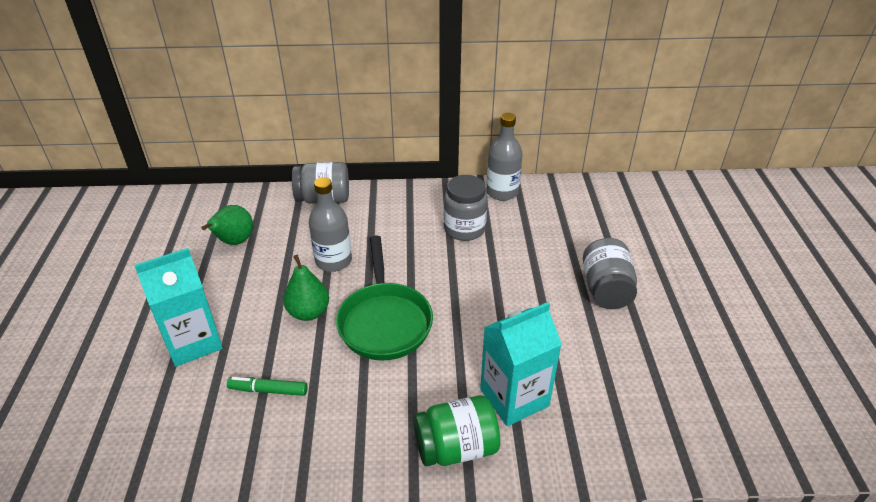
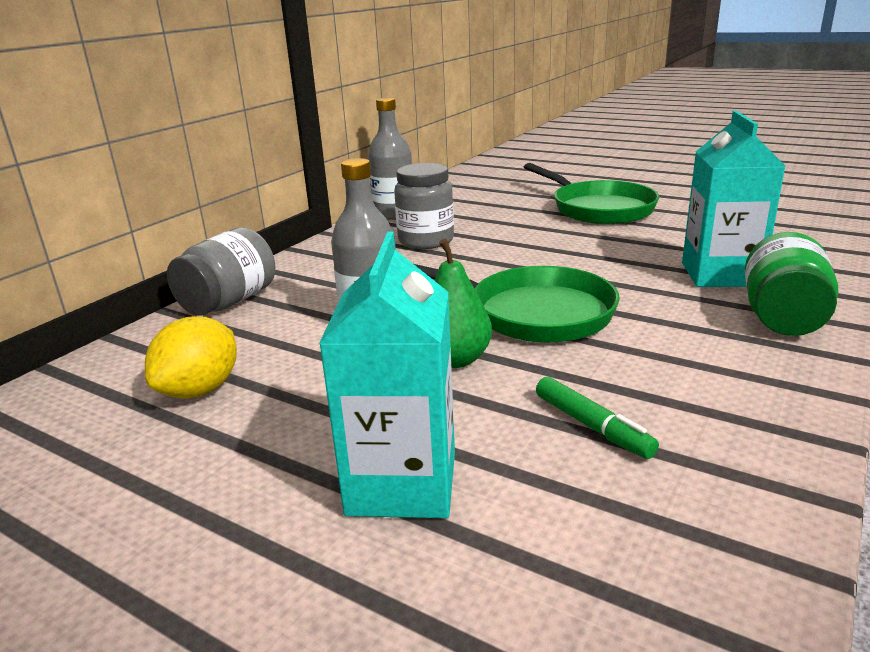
camera: 55 degrees left, 15 degrees down
green pear [201,205,253,245] -> yellow lemon [145,316,237,399]
green marker [227,377,308,396] -> green marker turned 75 degrees counterclockwise [536,377,659,459]
grey jar [583,238,637,309] -> green pan [524,163,659,225]

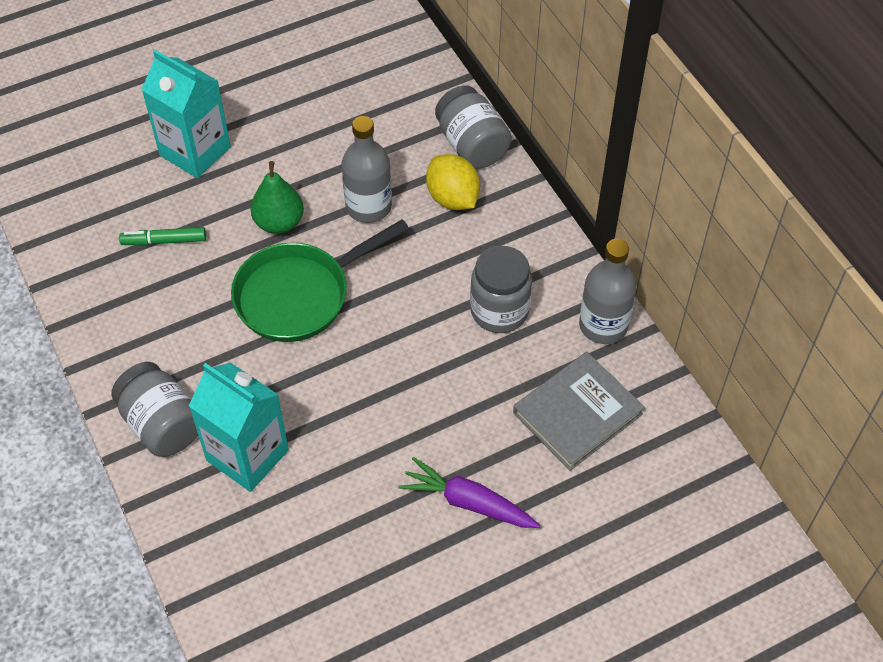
camera: 120 degrees right, 30 degrees up
yellow lemon [145,316,237,399] -> yellow lemon moved to [426,154,480,210]
green pan [524,163,659,225] -> purple carrot [398,457,540,528]
green jar [745,232,838,336] -> grey jar [111,362,198,457]
none -> grey book [513,352,645,471]

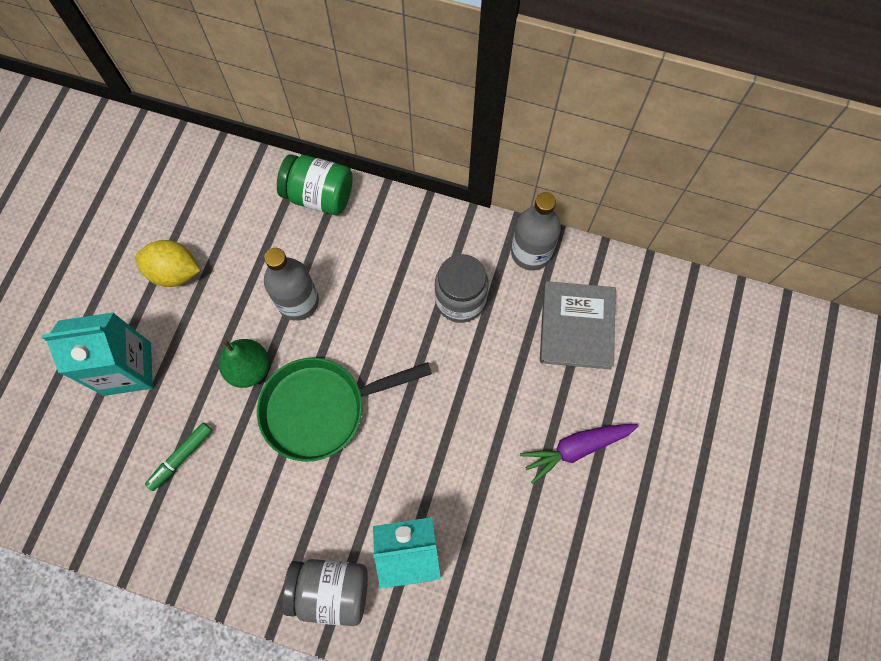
camera: 45 degrees left, 15 degrees up
green pan [231,219,409,342] -> green pan turned 60 degrees clockwise [257,358,432,462]
yellow lemon [426,154,480,210] -> yellow lemon moved to [135,240,200,287]
grey jar [435,85,512,169] -> green jar [277,154,353,215]

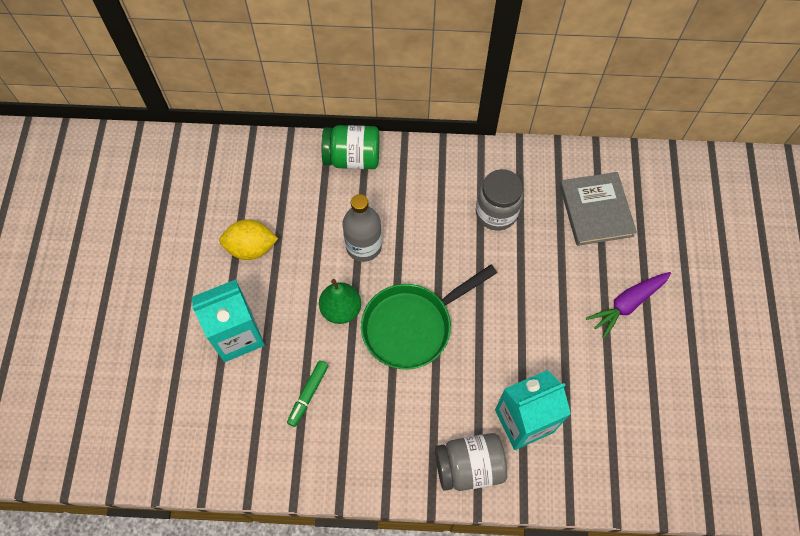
camera: 15 degrees left, 5 degrees down
grey bottle [511,192,561,271] -> none

